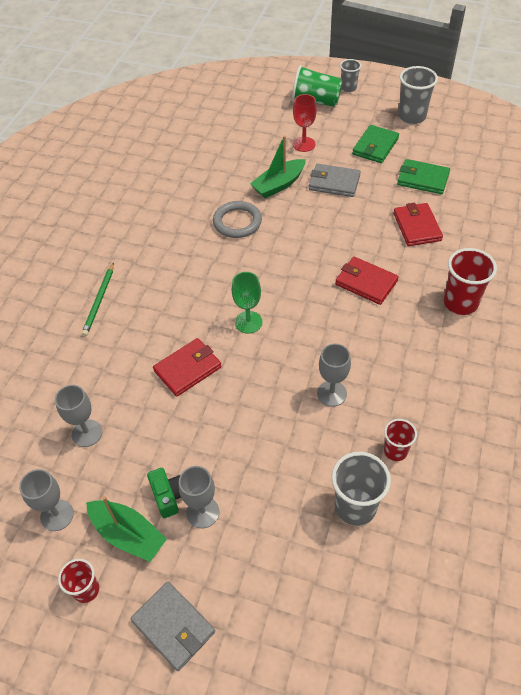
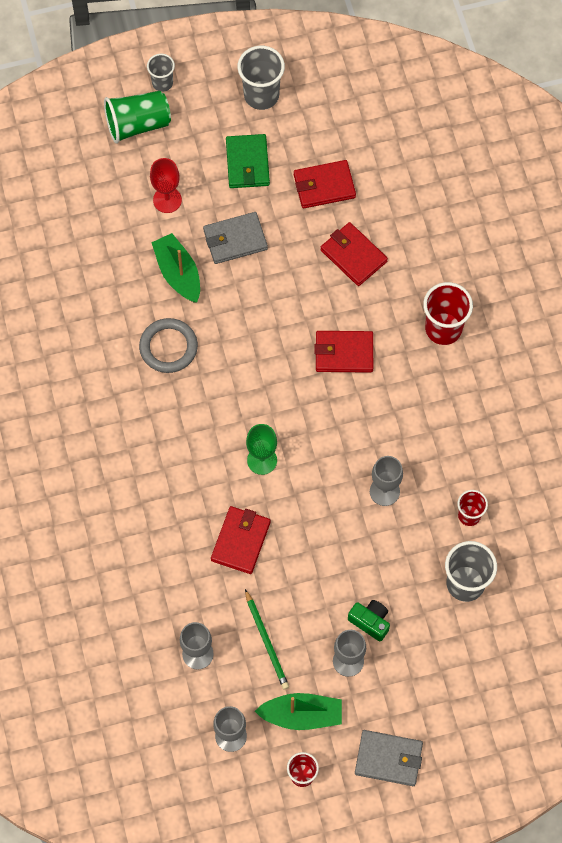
camera: 35 degrees left, 15 degrees up
green pencil [82,263,114,336] -> green pencil moved to [245,589,289,689]
green camera [147,468,181,518] -> green camera moved to [348,600,390,641]
green boat [250,135,306,198] -> green boat turned 135 degrees clockwise [151,233,200,303]
green wallet [397,159,450,194] -> red wallet [294,160,356,208]

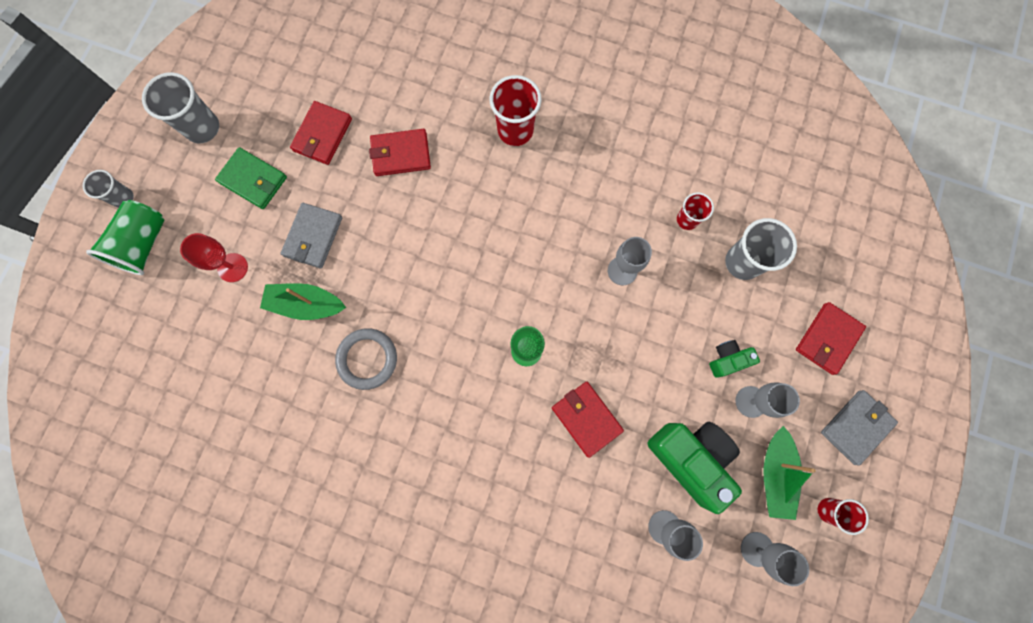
camera: 55 degrees left, 10 degrees up
green pencil [245,589,289,689] -> green camera [648,422,742,514]
green boat [255,693,342,730] -> green boat turned 150 degrees clockwise [763,426,815,520]
red wallet [314,331,373,373] -> red wallet moved to [796,302,866,375]

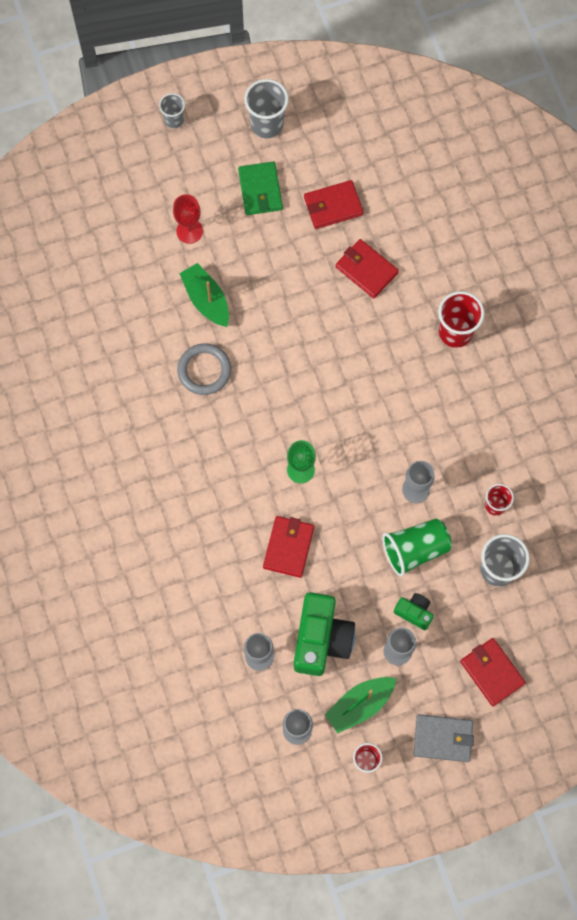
camera: 50 degrees right, 5 degrees down
green cup [86,200,165,275] -> green cup moved to [382,518,452,577]
grey wallet [280,203,342,268] -> none
red wallet [796,302,866,375] -> red wallet turned 60 degrees clockwise [460,638,526,706]

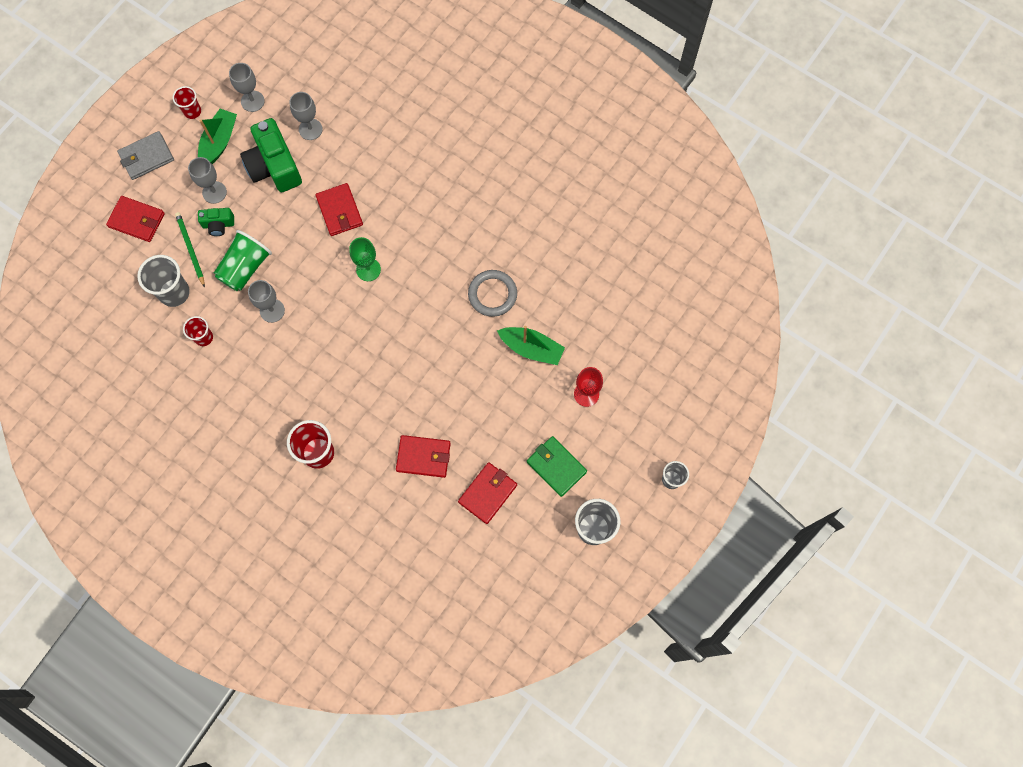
camera: 145 degrees right, 0 degrees up
none -> green pencil [175,212,205,288]

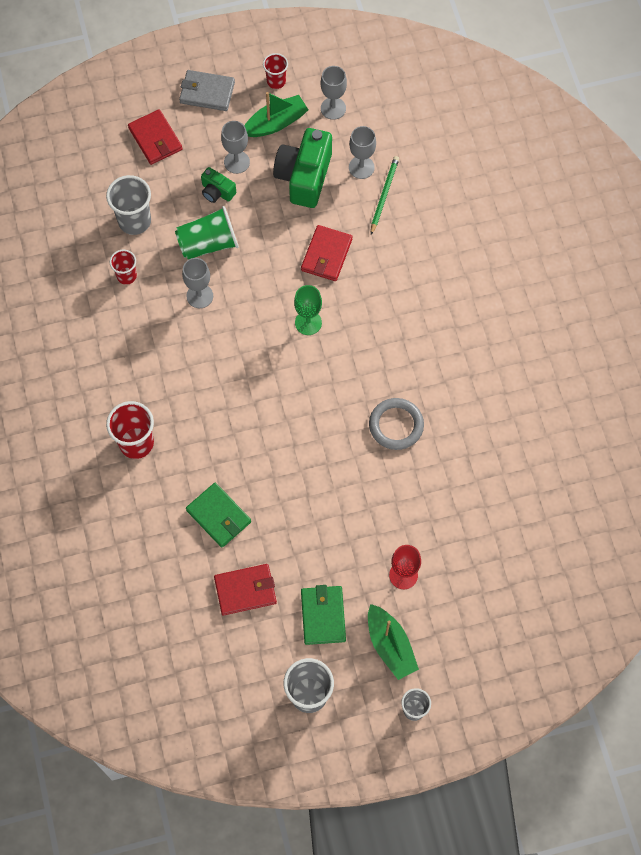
camera: 40 degrees right, 5 degrees down
green pencil [175,212,205,288] -> green pencil moved to [371,156,399,234]
red wallet [396,435,451,478] -> green wallet [186,483,251,548]
green boat [497,326,565,365] -> green boat moved to [368,604,419,680]

